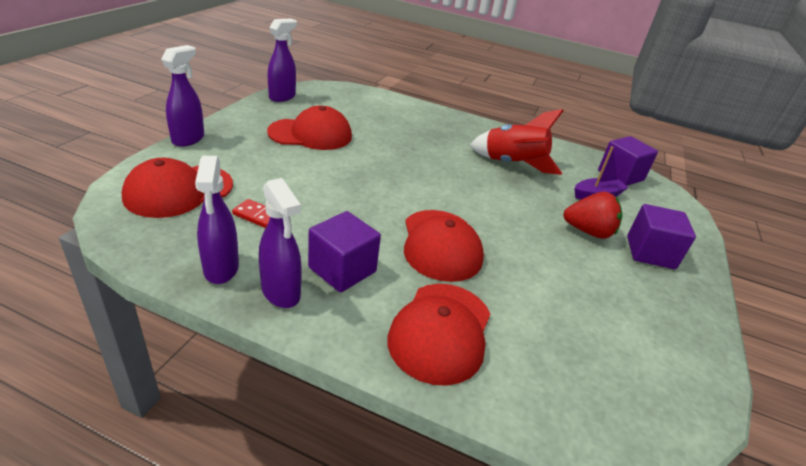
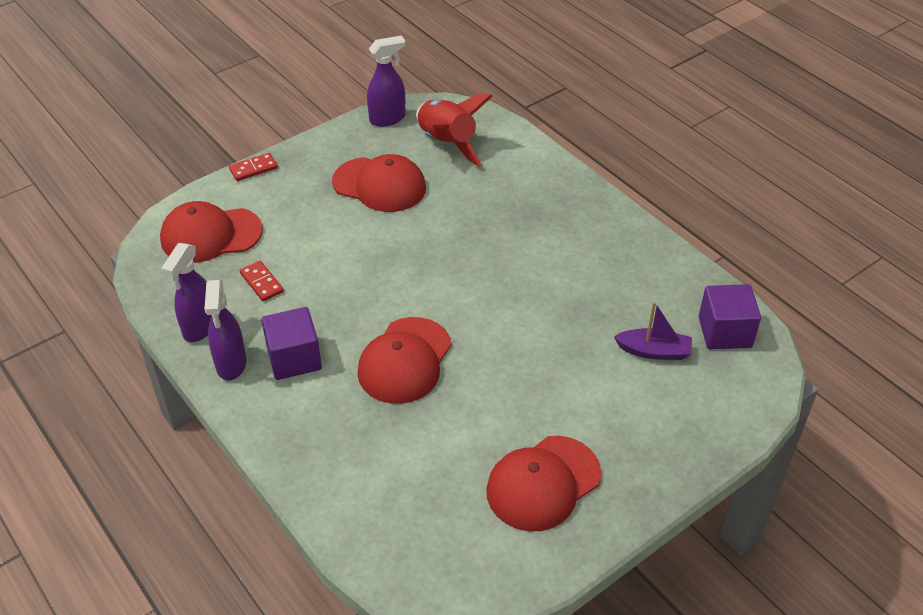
camera: 35 degrees right, 10 degrees up
purple spray bottle [161,45,204,147] -> red domino [229,153,278,181]
red cap [387,284,490,386] -> red cap moved to [486,436,601,532]
red rocket [470,109,564,175] -> red rocket moved to [416,93,493,167]
red strawberry [563,192,623,239] -> none
purple cube [627,204,696,269] -> none

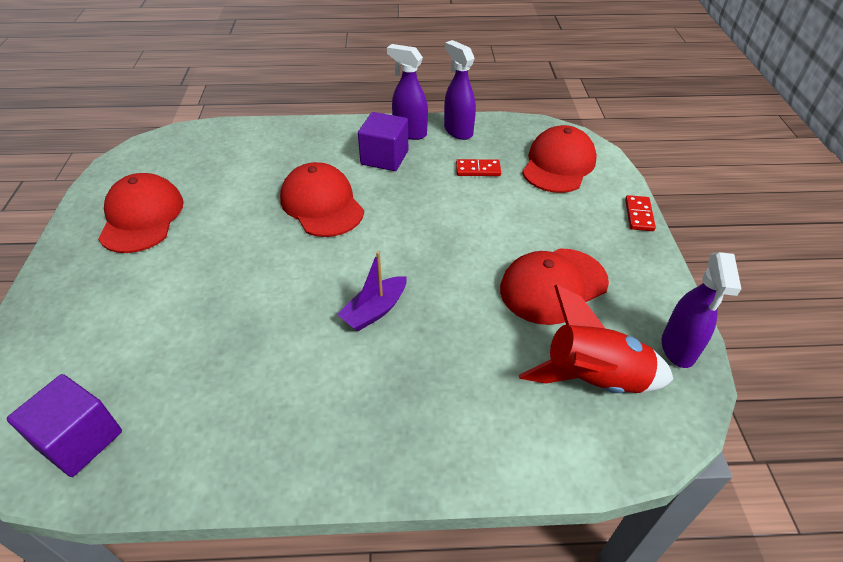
camera: 125 degrees right, 0 degrees up
purple boat [614,301,692,360] -> purple boat moved to [337,251,407,331]

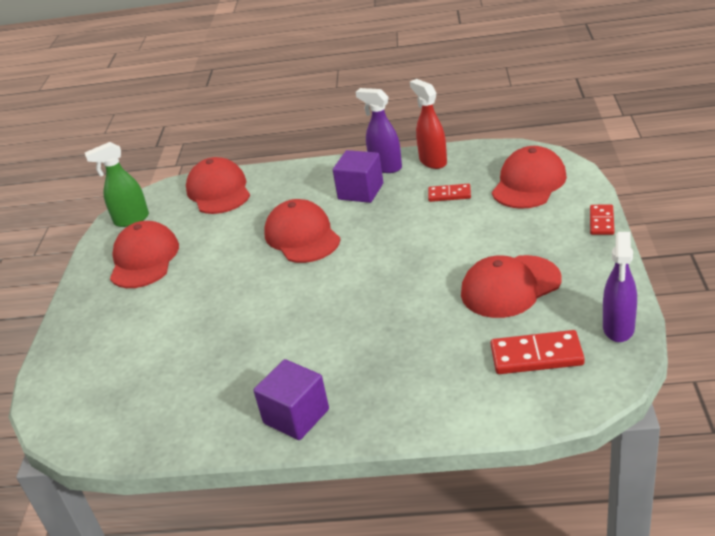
camera: 10 degrees right, 10 degrees down
purple cube [7,374,122,477] -> purple cube moved to [254,359,329,440]
purple boat [337,251,407,331] -> none
purple spray bottle [444,40,476,140] -> red spray bottle [410,79,447,169]
red rocket [519,285,673,393] -> red domino [491,330,585,374]
none -> green spray bottle [85,142,149,227]
none -> red cap [186,157,250,214]

